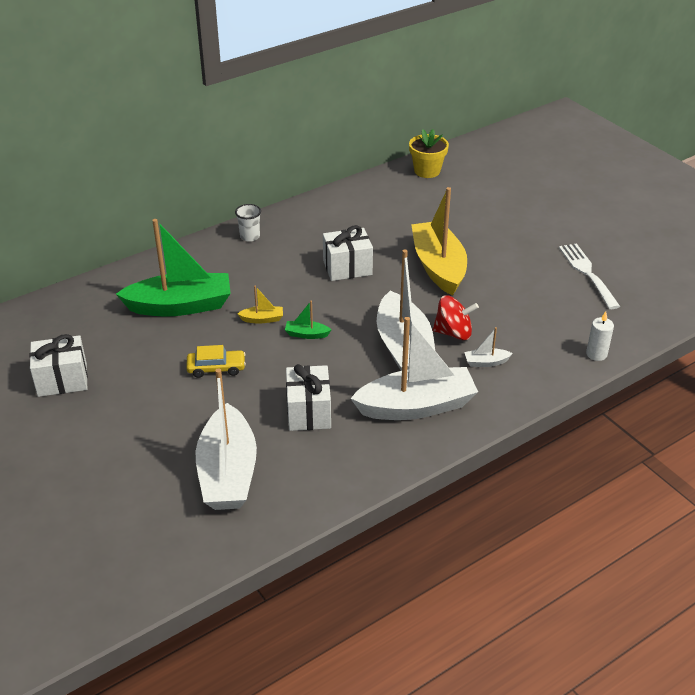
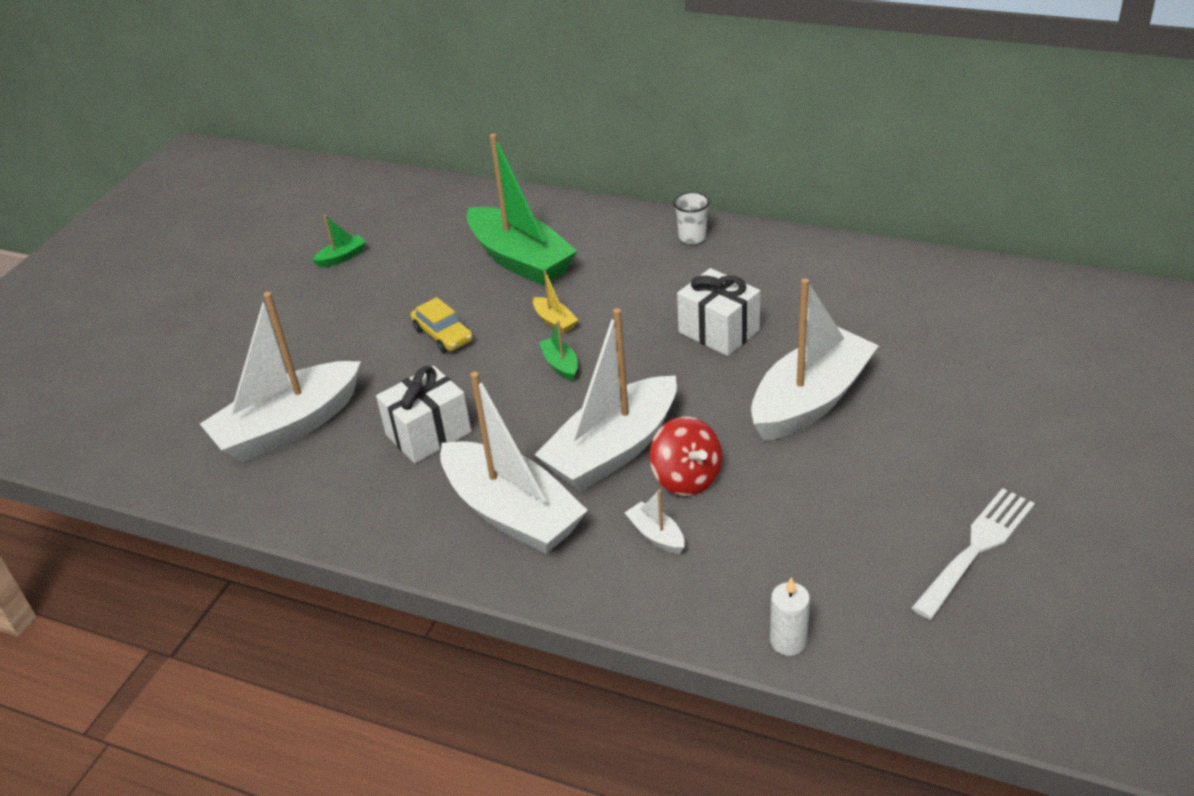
camera: 60 degrees right, 0 degrees up
white gift [30,334,88,397] -> green boat [312,215,366,268]
yellow flower pot [409,129,449,178] -> none
yellow boat [411,187,467,296] -> white boat [751,278,879,441]

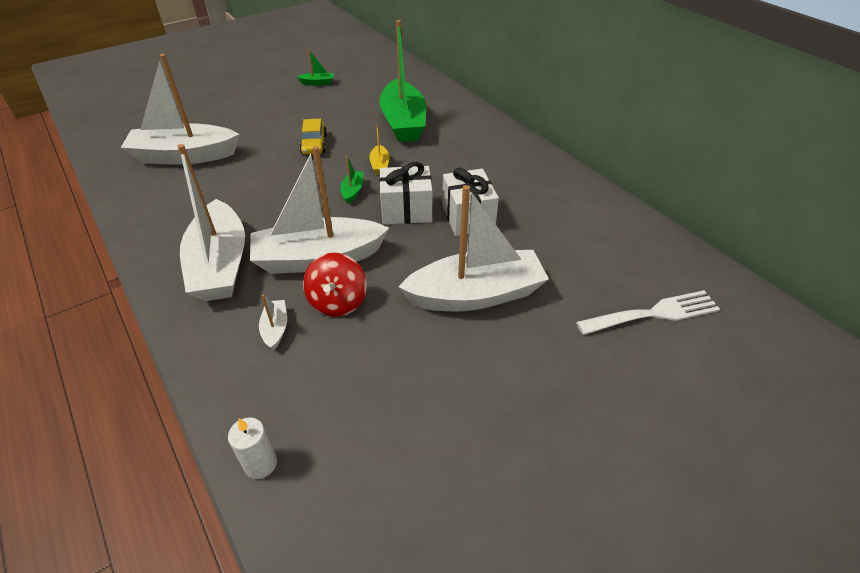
camera: 30 degrees right, 5 degrees up
white gift [376,366,472,463] -> white gift moved to [379,162,432,224]
white cup [673,192,710,244] -> none
white fork [911,488,1035,619] -> white fork moved to [576,290,720,335]

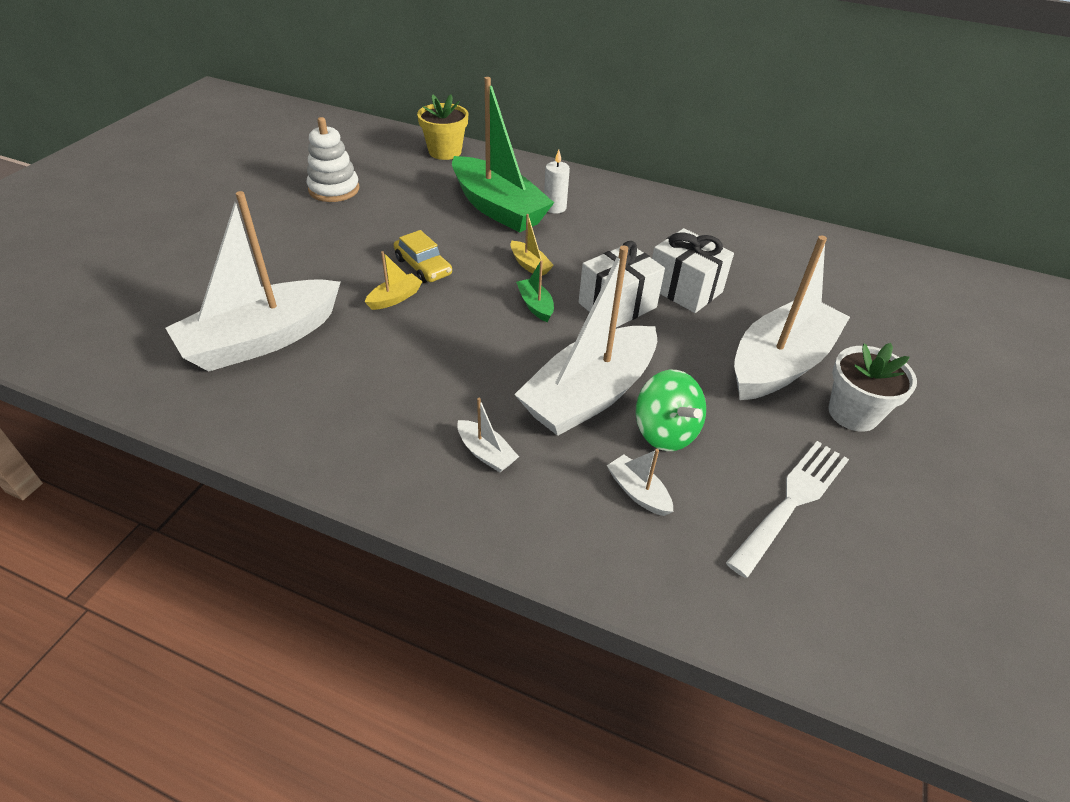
camera: 35 degrees left, 0 degrees up
white boat [177,144,245,301] -> white boat [457,398,519,472], size x0.40
white candle [228,417,277,479] -> white candle moved to [544,150,570,214]
green boat [297,49,334,86] -> white stacking toy [307,117,359,202]
red spinning top [303,253,367,317] -> green spinning top [635,370,706,451]
white fork [576,290,720,335] -> white fork moved to [726,441,849,578]
none -> yellow boat [365,251,422,310]
none -> yellow flower pot [417,94,468,160]
none -> white flower pot [828,343,917,432]

